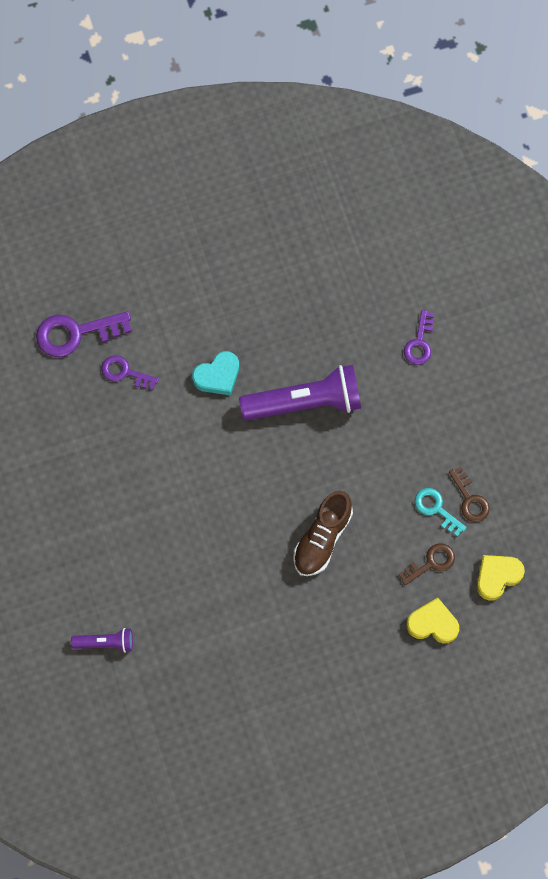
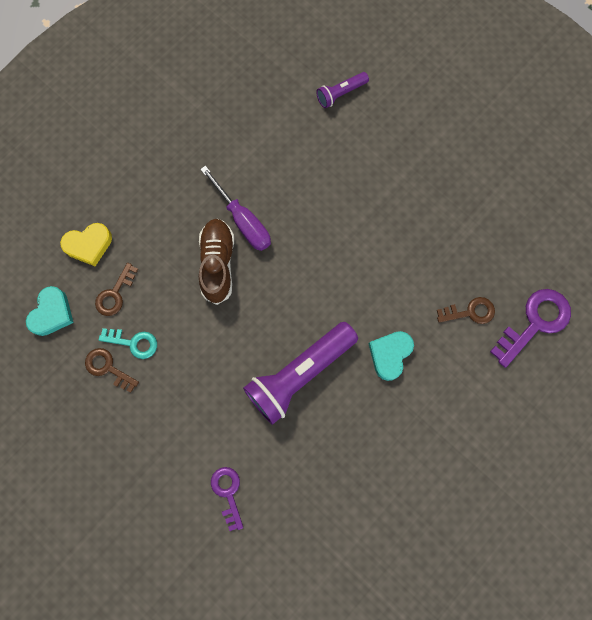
camera: 150 degrees right, 5 degrees up
purple key [101,355,159,390] -> brown key [437,297,495,324]
yellow heart [477,555,525,601] -> turquoise heart [26,286,74,336]
none -> purple screwdriver [200,166,271,251]

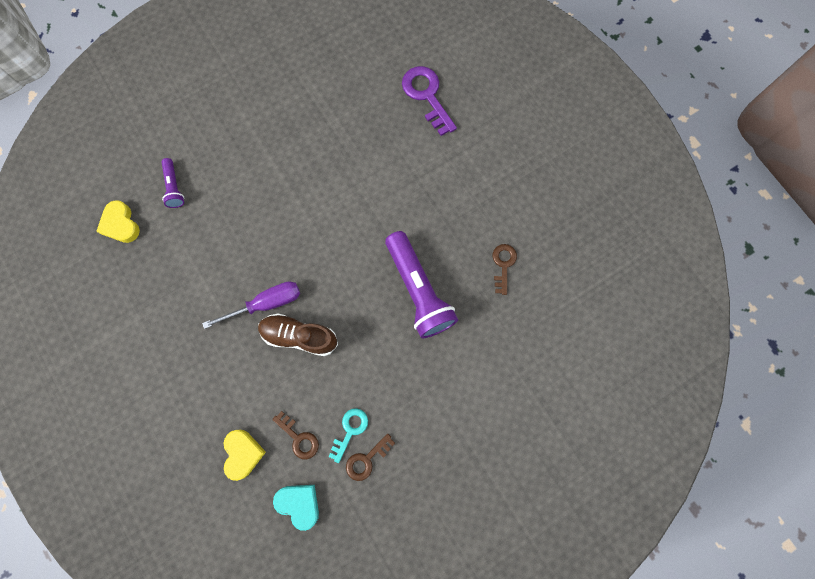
camera: 75 degrees left, 0 degrees up
purple key [211,467,243,531] -> none
turquoise heart [369,331,414,381] -> none
brown key [437,297,495,324] -> brown key moved to [493,244,517,295]
none -> yellow heart [96,200,140,243]

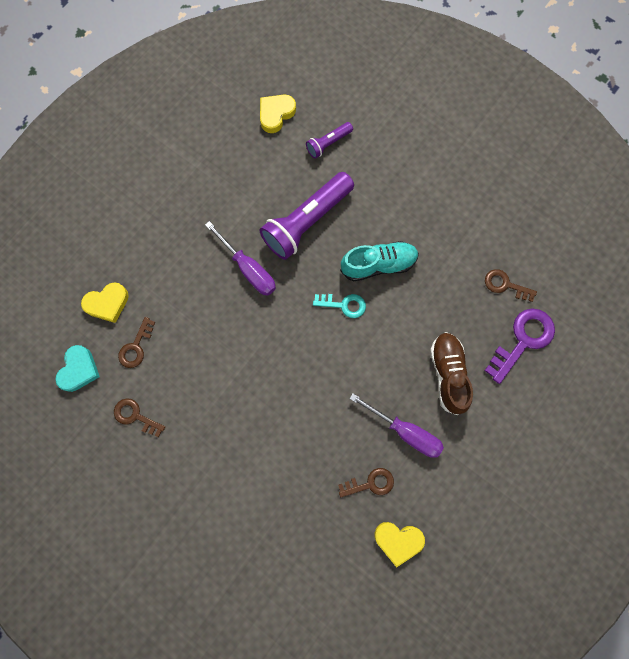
camera: 70 degrees right, 0 degrees up
brown shoe [258,314,338,356] -> brown shoe moved to [430,332,473,415]
turquoise key [328,408,368,463] -> turquoise key moved to [313,294,366,318]
purple flashlight [385,231,458,338] -> purple flashlight moved to [259,172,354,260]
none -> turquoise shoe [340,241,419,282]
none -> purple screwdriver [349,393,444,458]
none -> yellow heart [374,522,425,567]
none -> brown key [485,269,537,302]

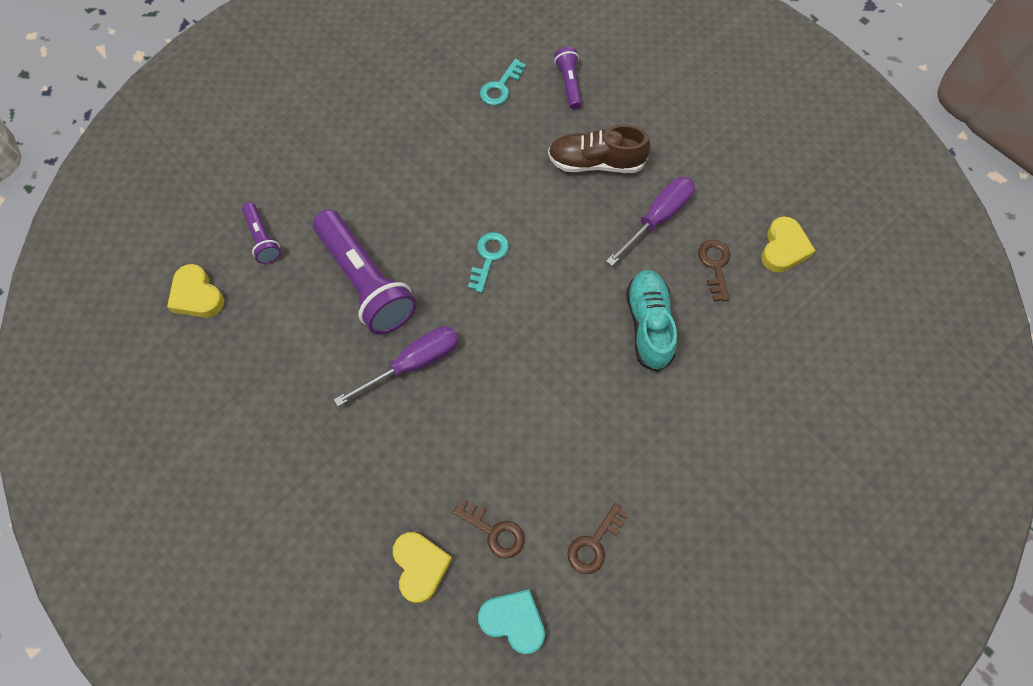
camera: 80 degrees left, 10 degrees down
turquoise shoe [340,241,419,282] -> turquoise shoe moved to [626,270,677,372]
purple key [484,309,555,384] -> purple flashlight [554,47,582,110]
brown key [485,269,537,302] -> turquoise key [480,59,526,106]

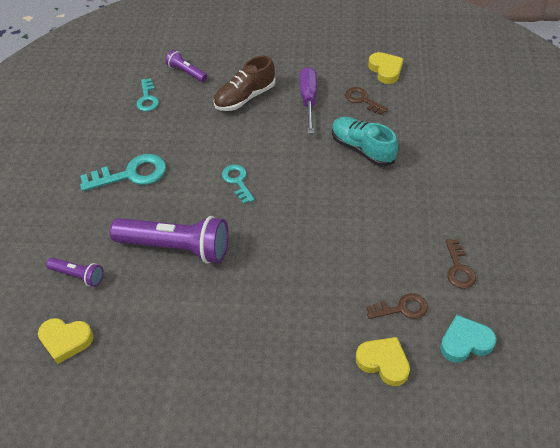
camera: 40 degrees left, 15 degrees down
purple screwdriver [334,326,459,407] -> none
none -> turquoise key [80,154,166,191]

